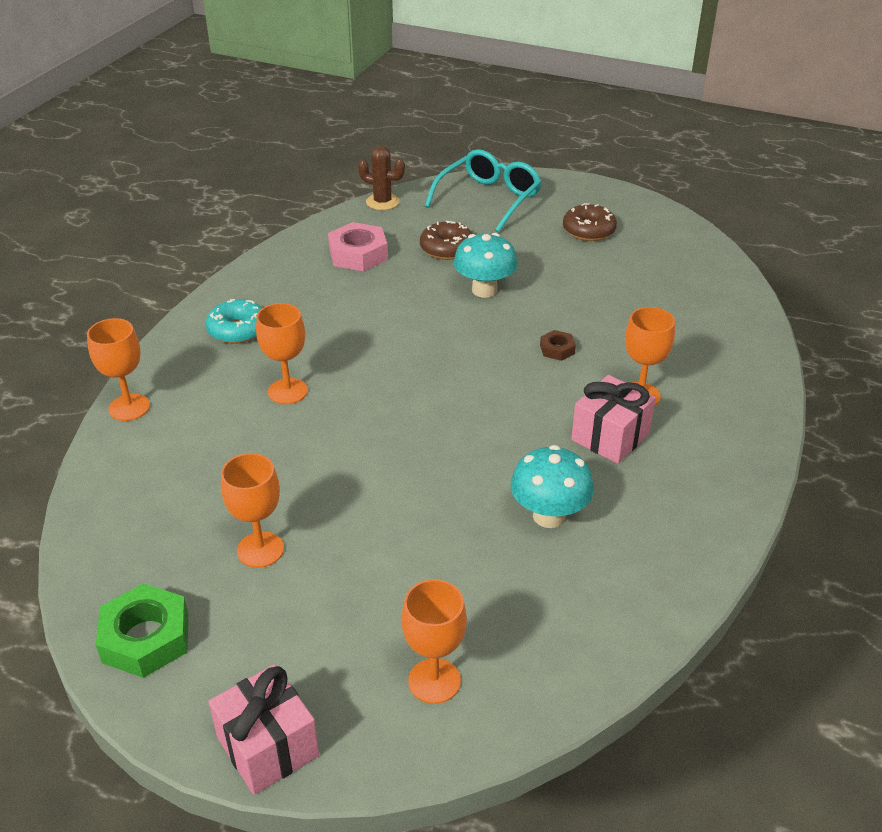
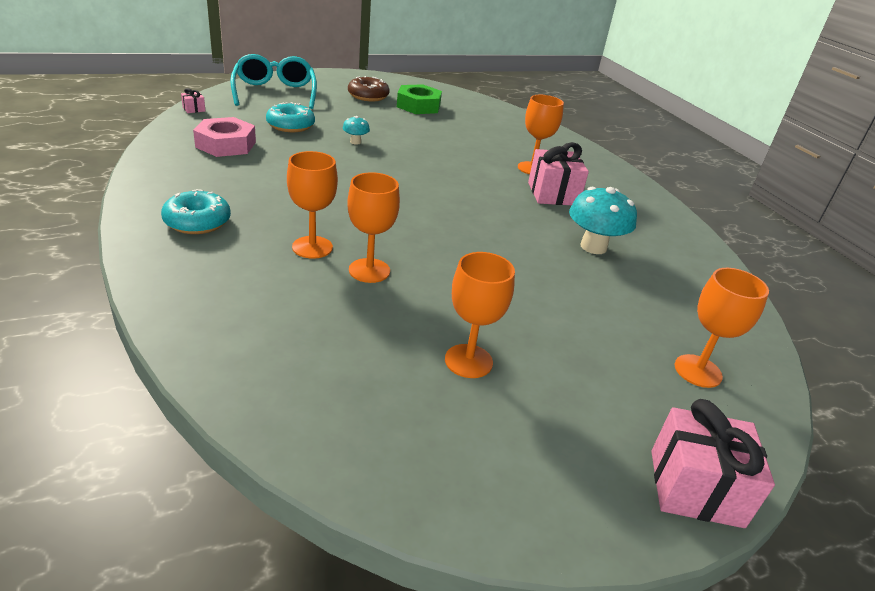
camera: 50 degrees left, 5 degrees down
orange goblet [87,318,150,421] -> orange goblet moved to [347,172,400,283]
green nut [96,583,189,678] -> green nut moved to [397,84,442,114]
brown cactus [358,146,405,210] -> pink gift [181,88,205,113]
brown donut [420,221,473,260] -> turquoise donut [266,102,315,132]
turquoise mushroom [453,233,518,298] -> turquoise mushroom [343,116,370,145], size x0.50
brown nut [540,330,576,361] -> none

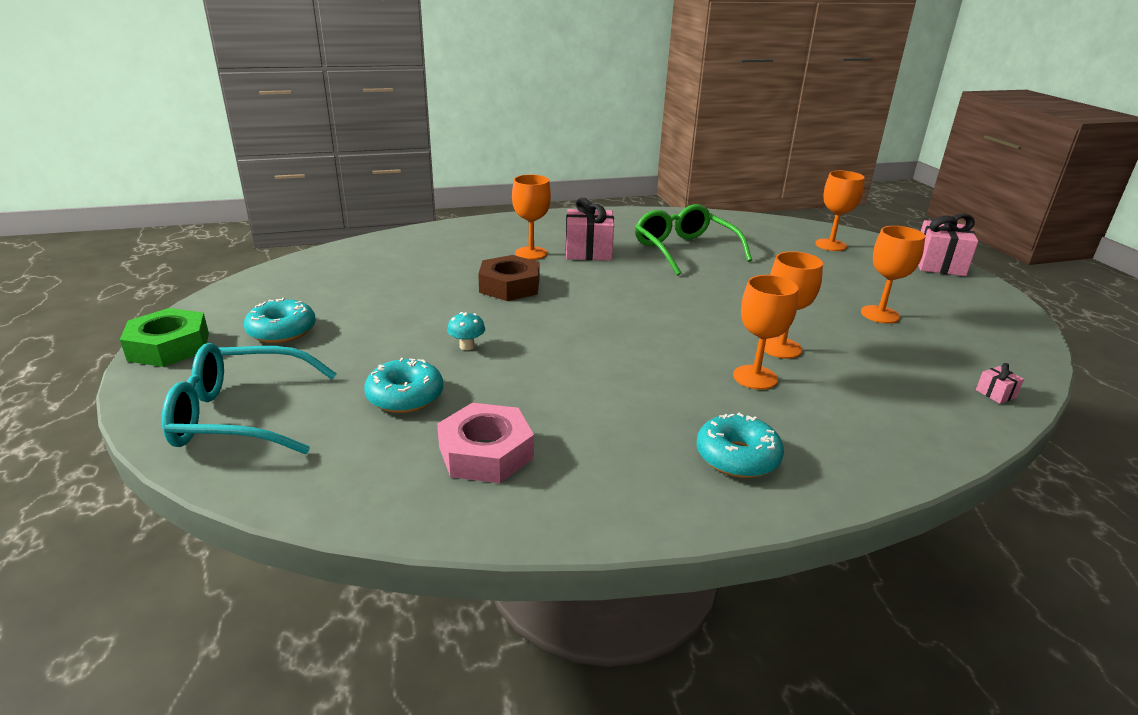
camera: 80 degrees left, 5 degrees down
pink gift [181,88,205,113] -> pink gift moved to [976,363,1024,404]
brown donut [348,76,390,101] -> turquoise donut [244,298,316,343]
green nut [397,84,442,114] -> green nut moved to [120,308,209,367]
turquoise mushroom [569,187,637,254] -> green glasses [635,204,752,276]
none -> brown nut [478,255,540,301]

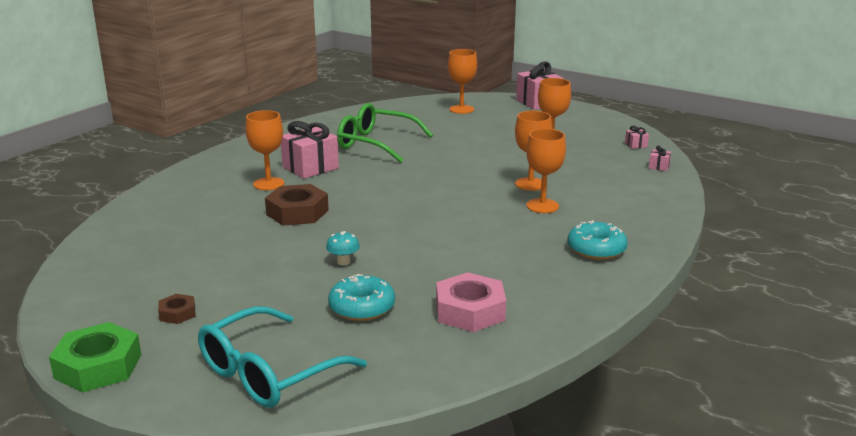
camera: 40 degrees left, 5 degrees down
turquoise donut [244,298,316,343] -> brown nut [158,294,196,324]
none -> pink gift [625,126,649,149]

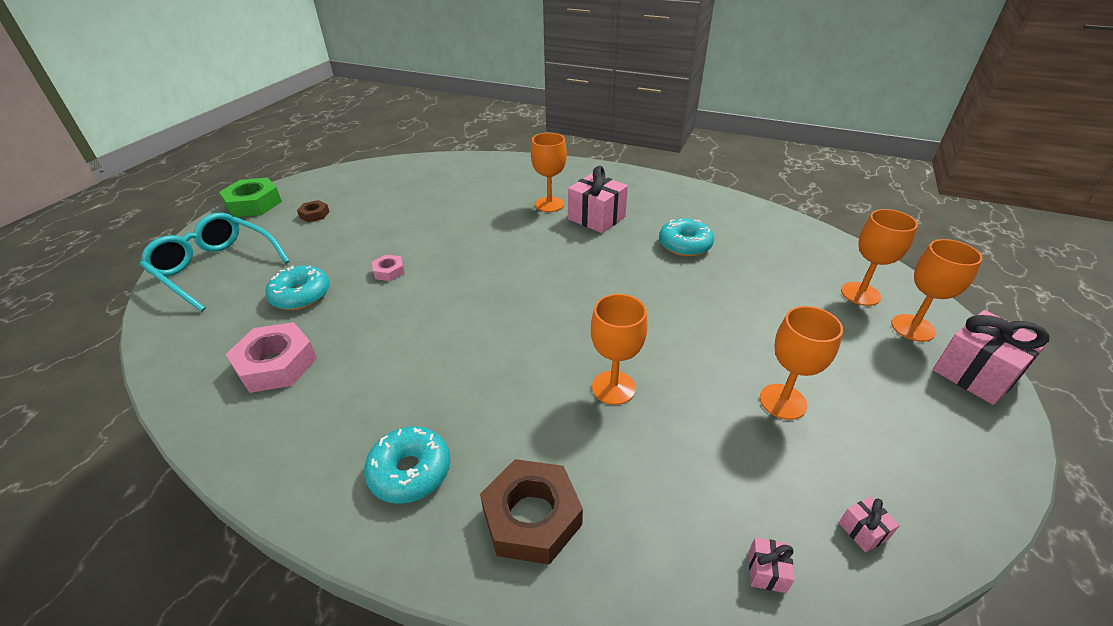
camera: 80 degrees right, 15 degrees up
brown nut [265,184,329,226] -> brown nut moved to [480,459,583,565]
turquoise mushroom [326,231,360,265] -> pink nut [372,255,405,281]
green glasses [337,103,433,163] -> turquoise donut [659,218,714,256]
orange goblet [526,129,566,213] -> orange goblet moved to [891,239,982,342]

